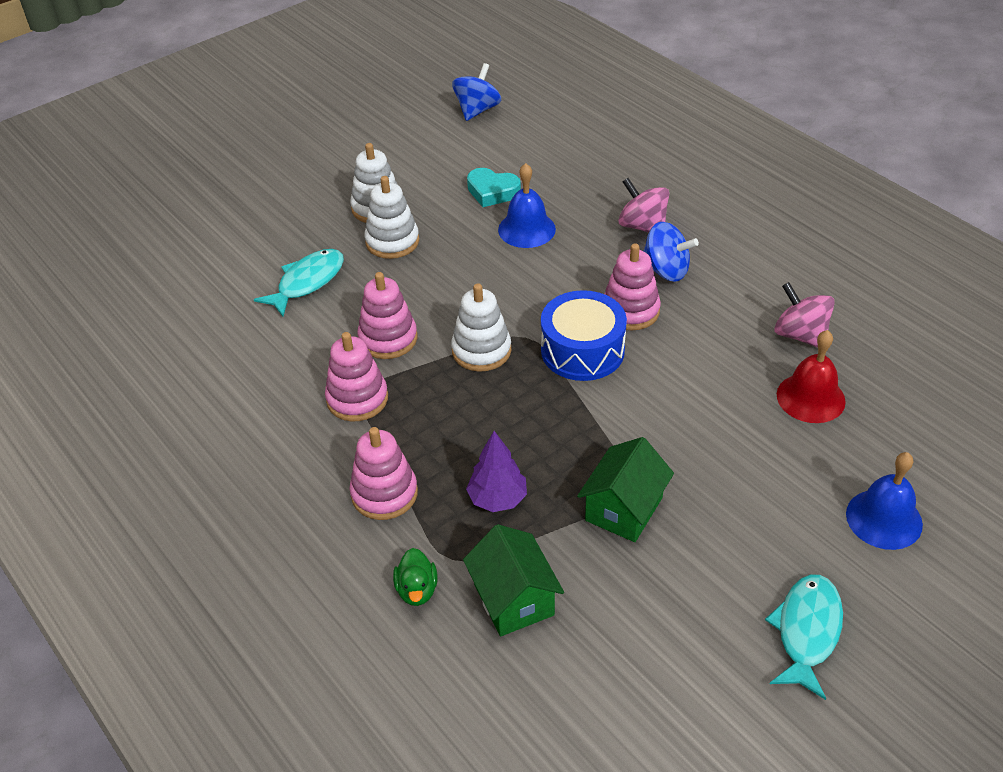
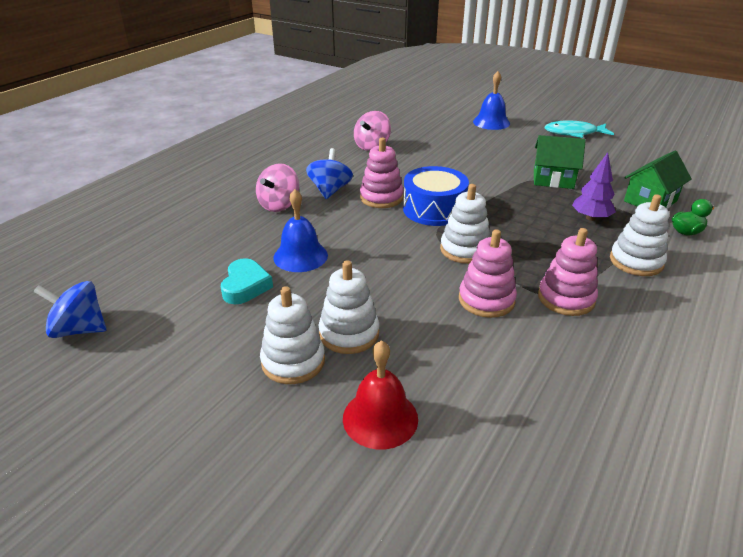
camera: 110 degrees left, 10 degrees down
turquoise fish [254,249,344,317] -> none
pink stacking toy [350,427,418,520] -> white stacking toy [610,194,669,276]
red bell [777,330,846,423] -> red bell moved to [343,340,418,449]

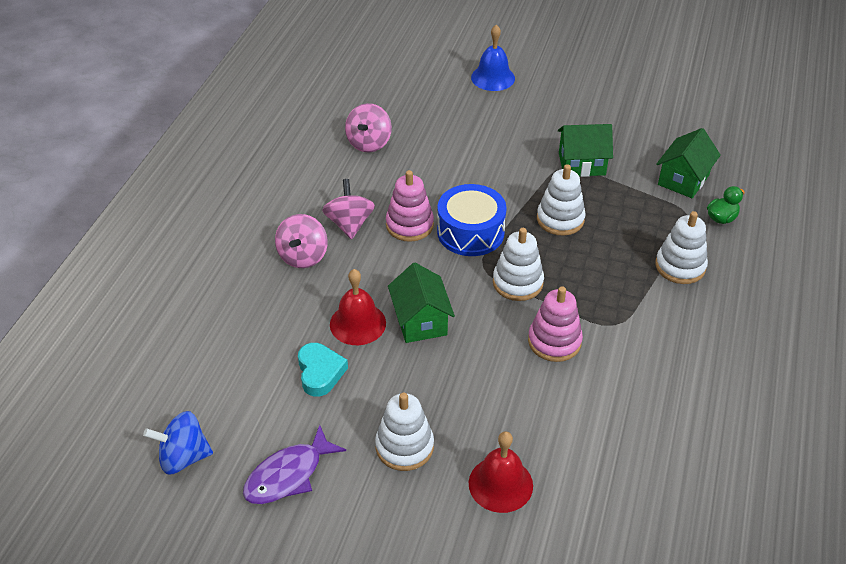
camera: 15 degrees left, 10 degrees up
blue bell [273,189,328,272] -> red bell [330,269,386,345]
blue spinning top [306,148,353,199] -> pink spinning top [322,179,375,239]
white stacking toy [319,260,379,354] -> white stacking toy moved to [537,164,586,236]
pink stacking toy [538,228,598,316] -> none
turquoise fish [545,120,614,138] -> none
purple tree [572,152,616,221] -> none
none -> purple fish [243,425,346,504]
none -> green house [388,263,455,343]

